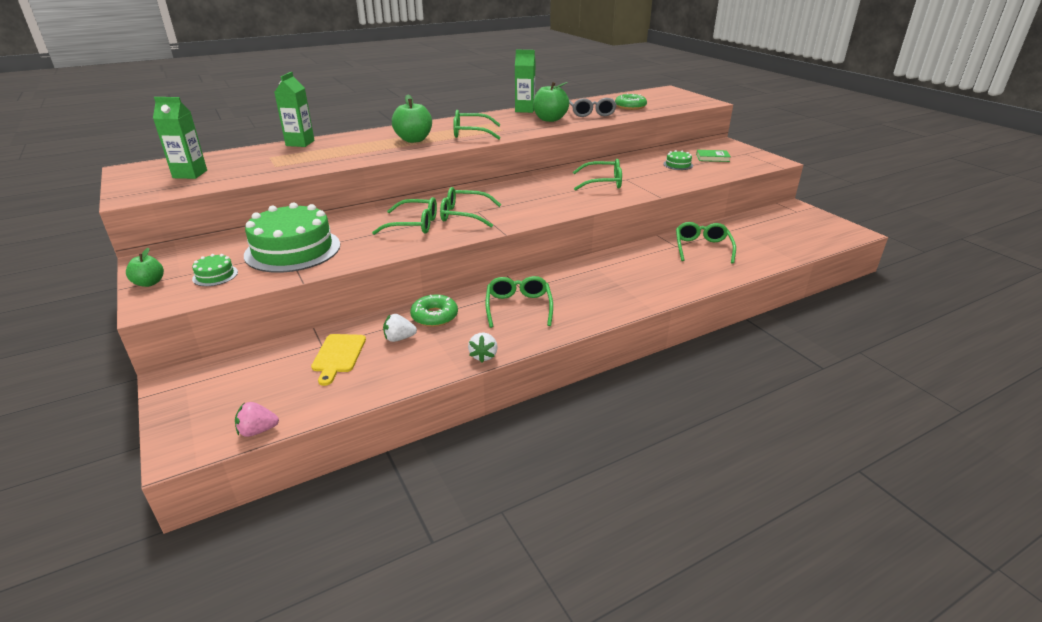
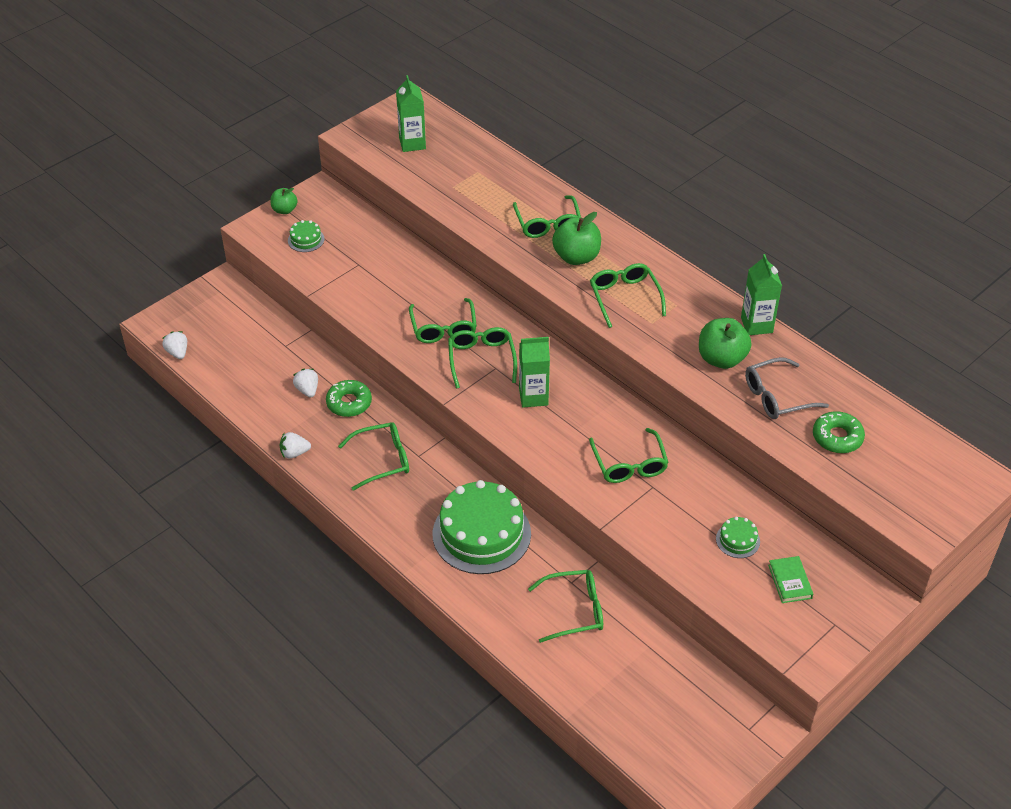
camera: 75 degrees right, 15 degrees up
pink strawberry [235,402,279,437] -> white strawberry [162,331,187,359]
green cake [244,202,340,273] -> green cake moved to [432,480,531,574]
green carton [274,72,315,147] -> green carton moved to [519,337,550,408]
yellow cutting board [311,334,366,386] -> none
none -> green glasses [513,195,581,238]

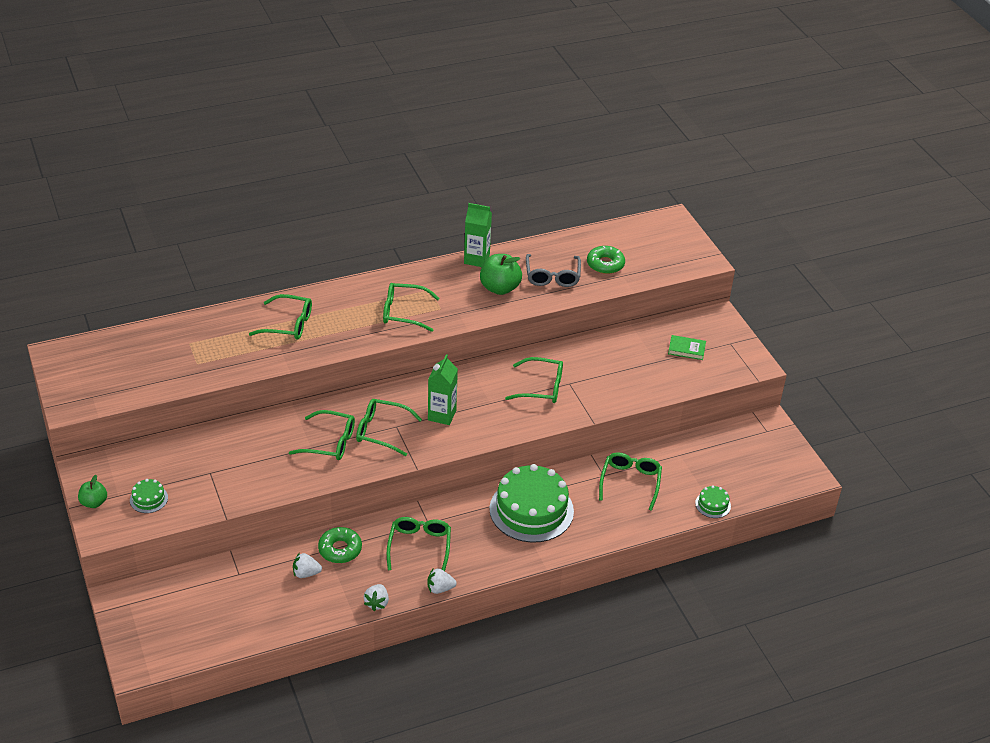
camera: 70 degrees left, 5 degrees down
white strawberry [162,331,187,359] -> white strawberry moved to [427,568,457,594]
green carton [396,75,426,152] -> none
green apple [552,212,601,265] -> none
green cake [716,517,760,558] -> green cake moved to [695,485,731,518]

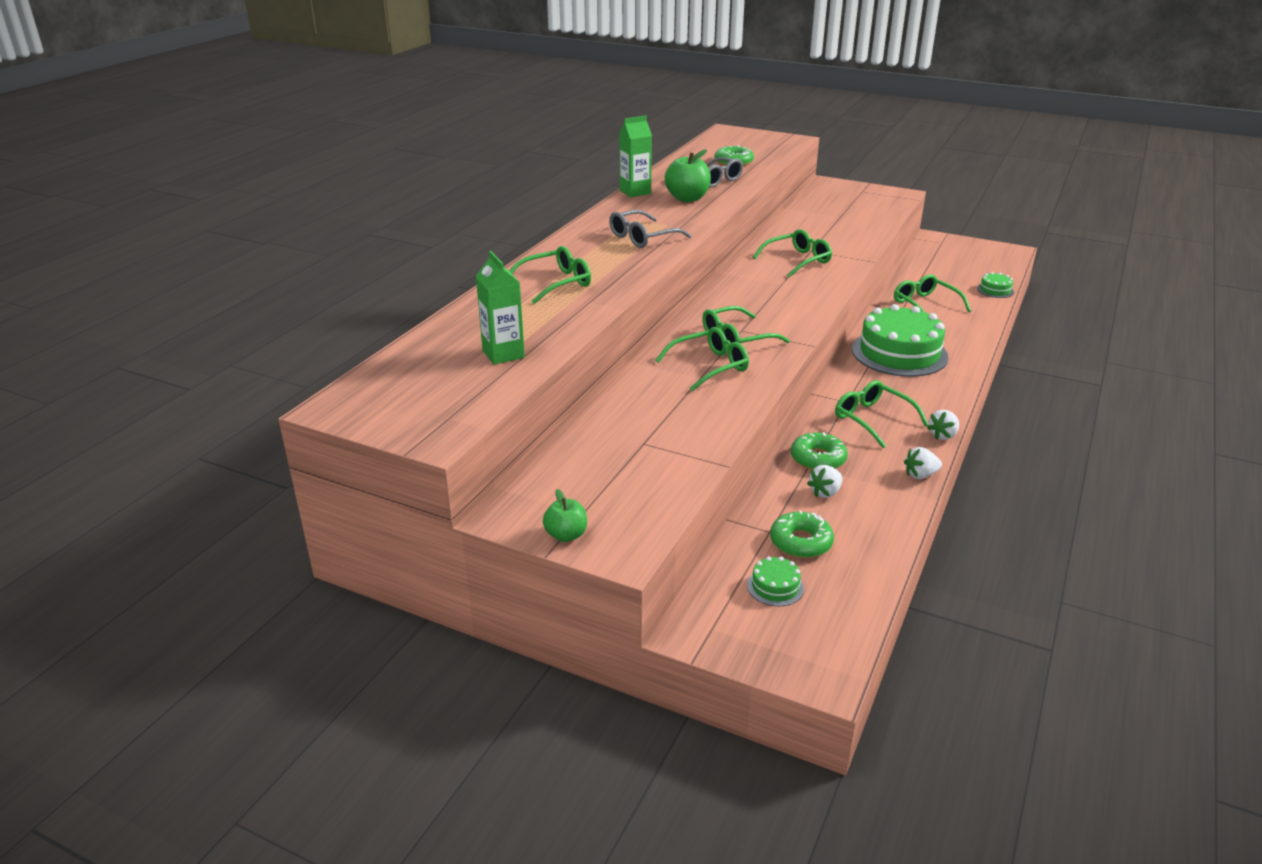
camera: 40 degrees left, 10 degrees down
green cake [130,479,168,513] -> green cake moved to [747,556,804,606]
white strawberry [364,584,389,611] -> white strawberry turned 105 degrees clockwise [904,447,942,479]
green glasses [383,283,440,332] -> grey glasses [609,210,691,248]
green carton [428,354,458,425] -> green carton moved to [476,251,525,365]
green book [668,335,706,360] -> none
none -> green donut [770,510,834,558]

